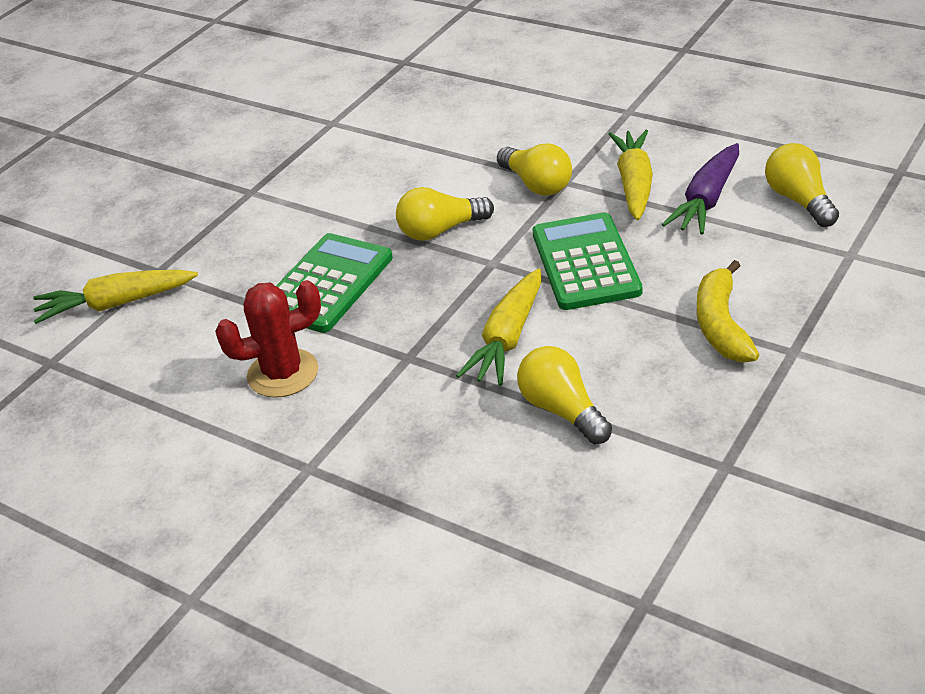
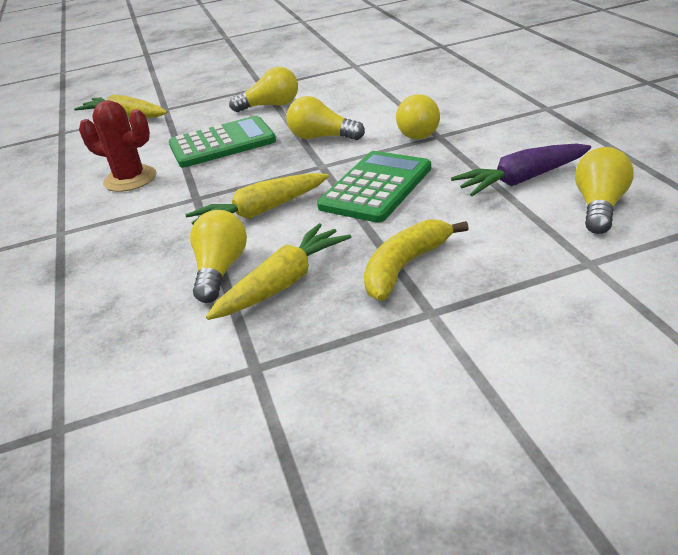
camera: 40 degrees right, 5 degrees down
yellow carrot [608,130,653,220] -> yellow carrot moved to [206,223,351,320]
none -> yellow light bulb [229,67,298,112]

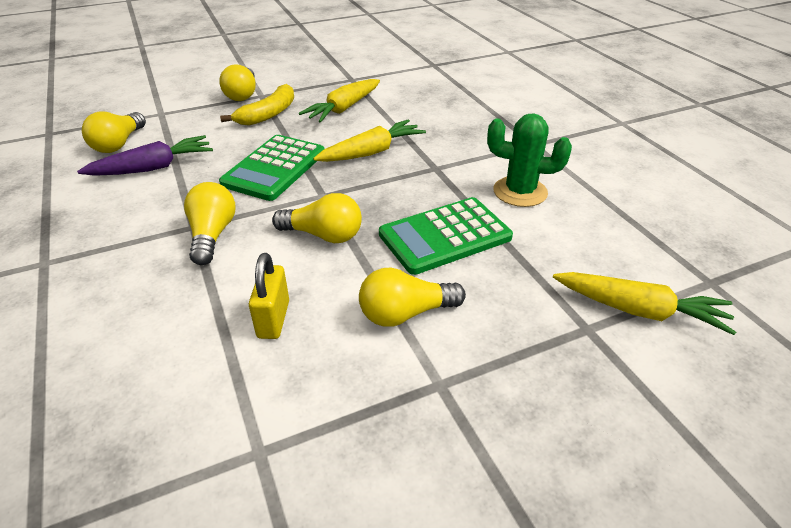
camera: 170 degrees right, 5 degrees up
red cactus [79,100,156,192] -> green cactus [487,113,572,207]
yellow light bulb [190,210,247,303] -> yellow light bulb moved to [219,64,256,101]
none -> yellow padlock [249,253,289,339]

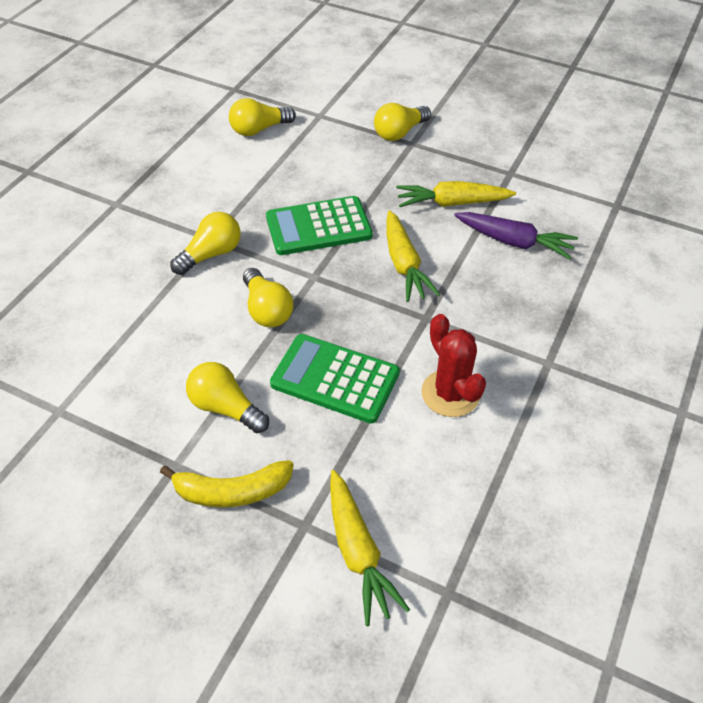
camera: 50 degrees right, 10 degrees up
purple carrot [77,135,213,176] -> purple carrot moved to [454,212,578,259]
yellow banana [220,84,294,126] -> yellow banana moved to [160,460,294,508]
yellow padlock [249,253,289,339] -> none
yellow carrot [313,119,426,162] -> yellow carrot turned 60 degrees clockwise [386,210,440,302]
green cactus [487,113,572,207] -> red cactus [421,314,486,417]

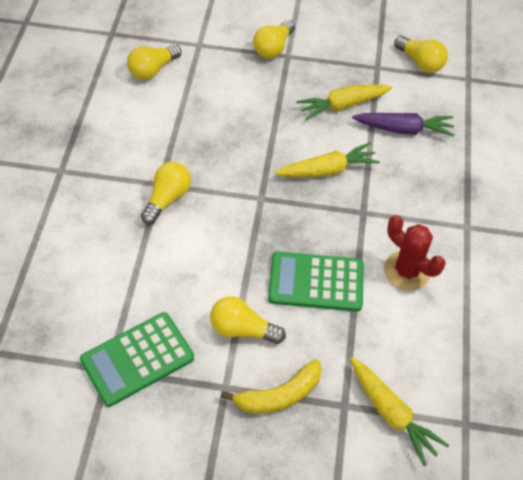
camera: 20 degrees left, 5 degrees up
yellow light bulb [243,268,293,327] -> yellow light bulb moved to [394,36,448,73]
green calculator [266,196,373,255] -> green calculator moved to [80,312,194,407]
yellow carrot [386,210,440,302] -> yellow carrot turned 75 degrees counterclockwise [275,142,380,177]

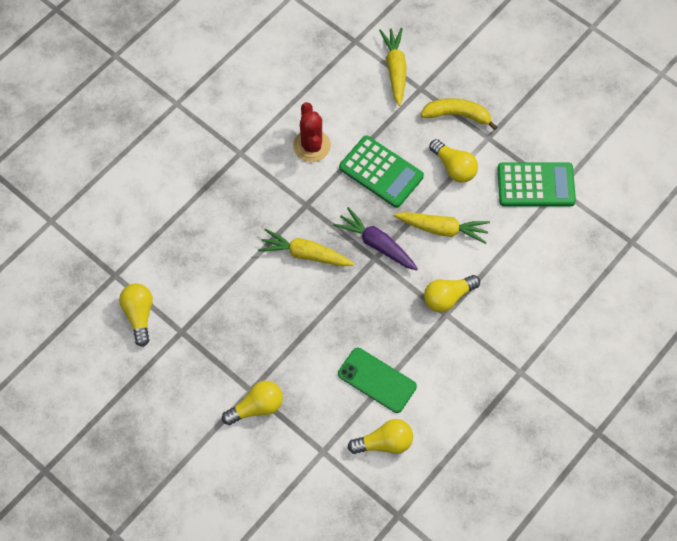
camera: 145 degrees left, 10 degrees up
yellow carrot [296,85,392,120] -> yellow carrot moved to [394,212,490,244]
purple carrot [352,113,455,137] -> purple carrot moved to [333,207,418,270]
none -> green phone [338,348,417,413]

